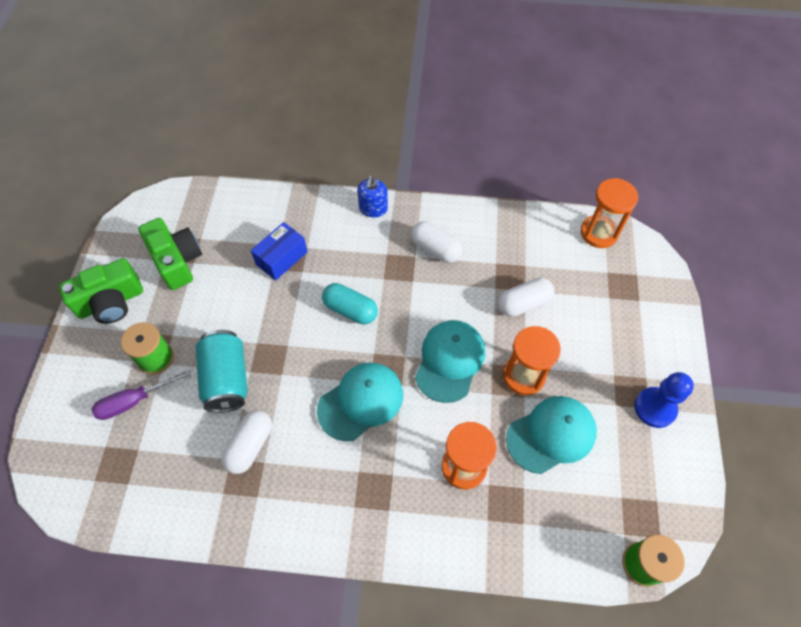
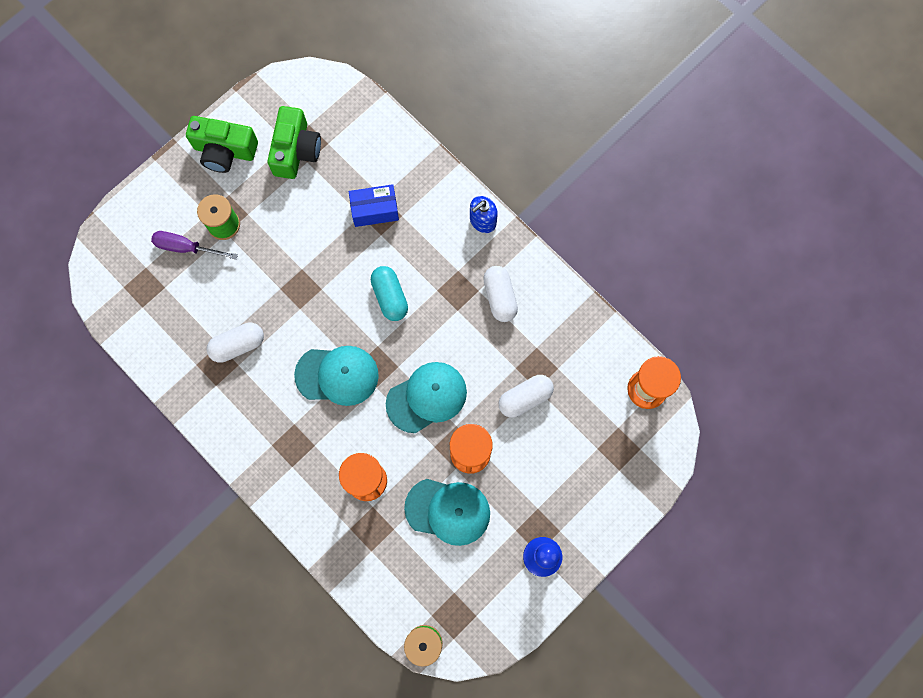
camera: 40 degrees right, 15 degrees up
turquoise can [196,330,248,413] -> none
white capsule [498,277,554,317] -> white capsule turned 45 degrees counterclockwise [499,375,554,418]

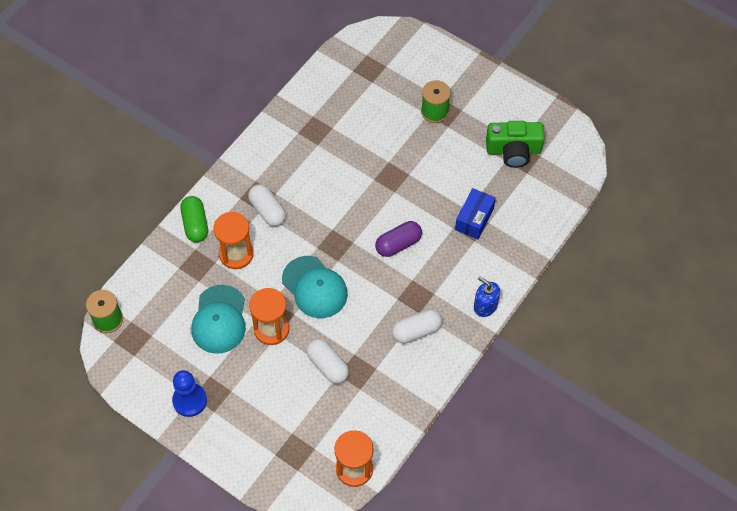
camera: 80 degrees right, 15 degrees down
purple screwdriver [151,231,238,259] -> none
green camera [186,116,258,173] -> none
white capsule [207,322,264,363] -> white capsule moved to [248,184,286,227]
turquoise cap [294,346,379,406] -> none
blue box [349,184,399,227] -> blue box turned 45 degrees clockwise [455,188,496,239]
turquoise capsule [371,266,408,321] -> purple capsule [375,221,422,257]
none -> green capsule [181,196,208,242]

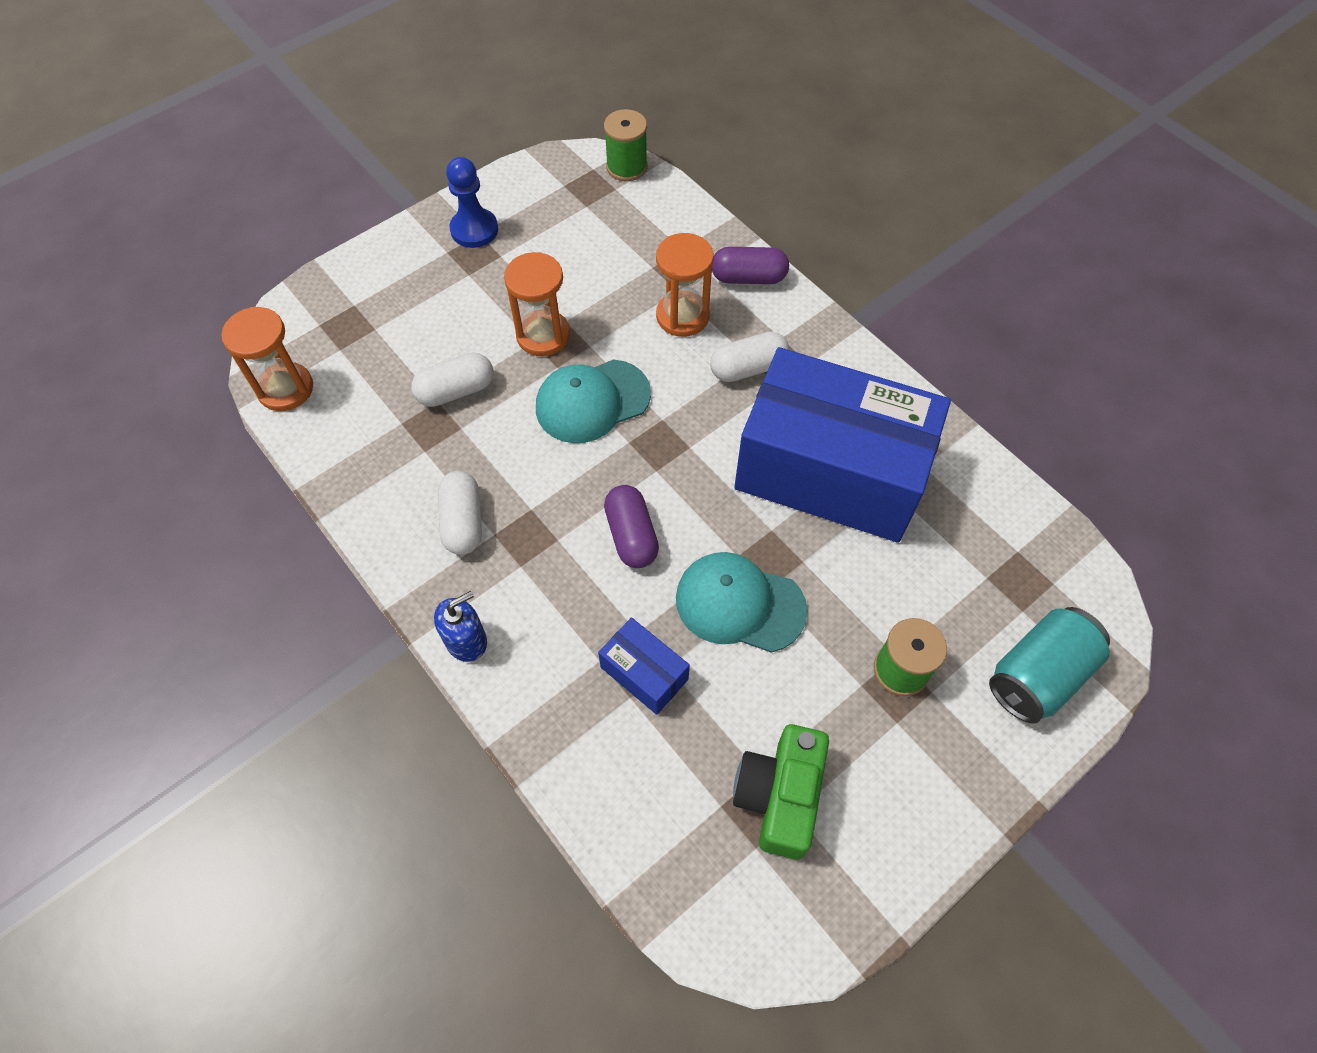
camera: 105 degrees right, 0 degrees up
green capsule [181,196,208,242] -> purple capsule [712,247,789,284]
turquoise cap [191,285,246,354] -> turquoise cap moved to [676,552,808,653]
none -> blue box [734,347,951,543]
none -> turquoise can [989,607,1110,724]

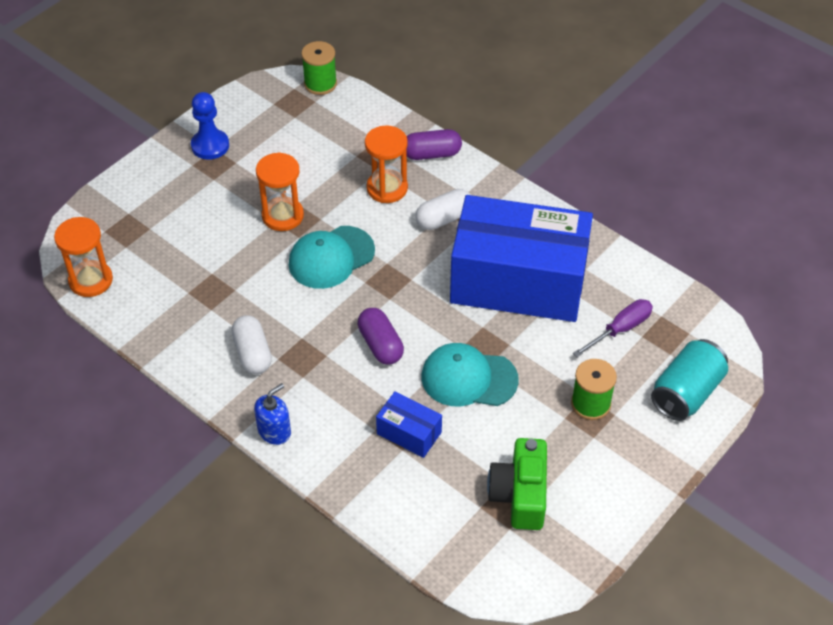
camera: 10 degrees left, 10 degrees down
white capsule [411,353,494,407] -> none
none -> purple screwdriver [573,299,653,357]

